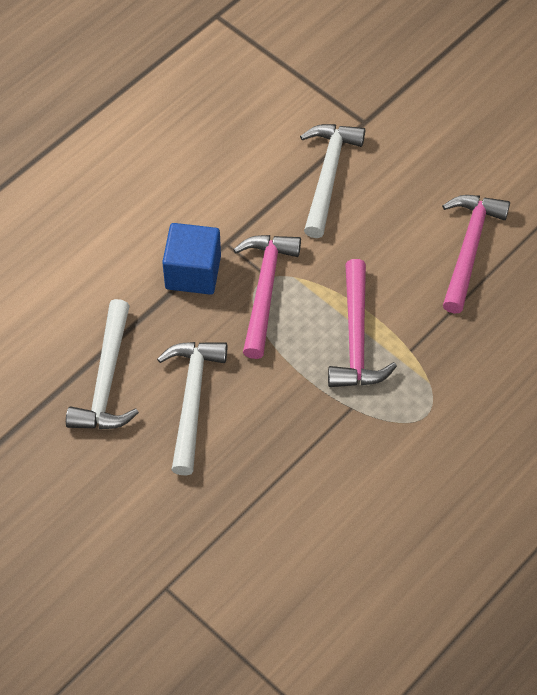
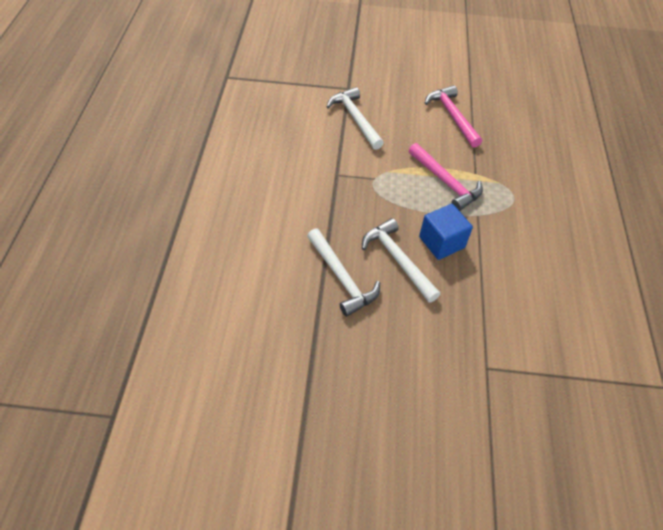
camera: 40 degrees left, 5 degrees down
blue cube [162,223,221,295] -> blue cube moved to [419,204,473,260]
pink hammer [233,235,301,359] -> none

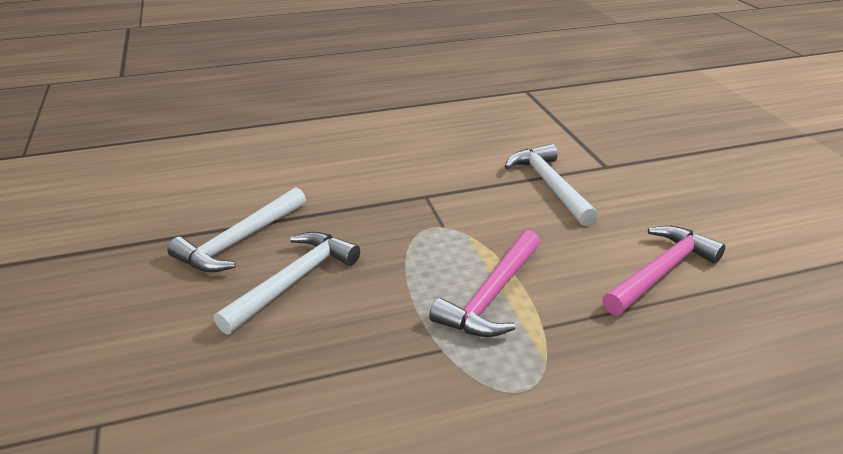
camera: 70 degrees right, 20 degrees down
white hammer [326,87,384,150] -> white hammer turned 60 degrees counterclockwise [504,144,598,226]
blue cube [419,204,473,260] -> none

